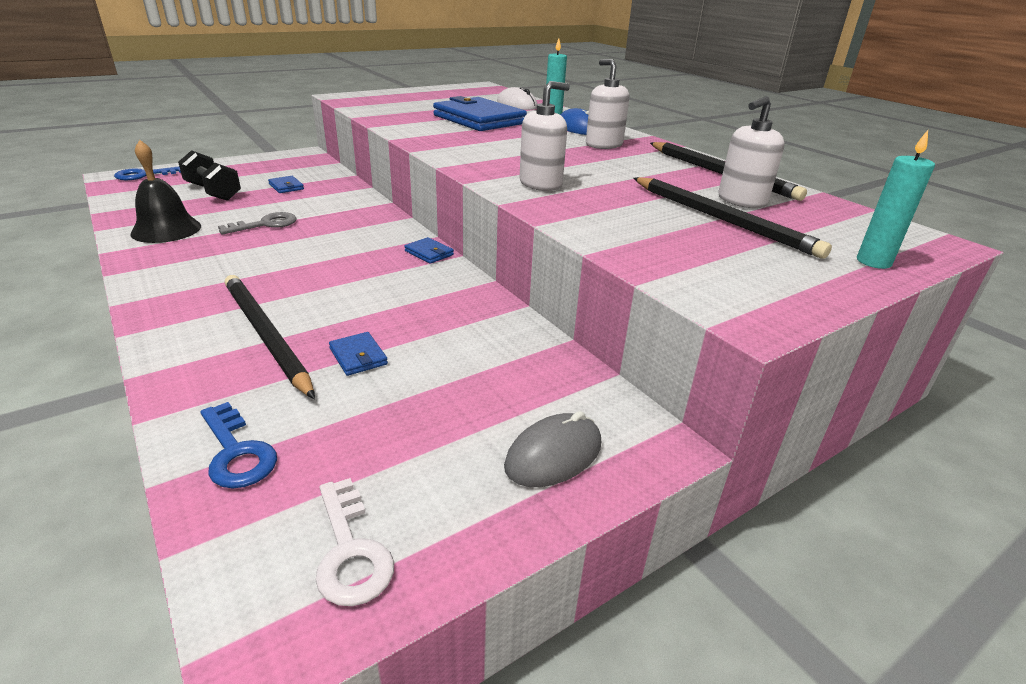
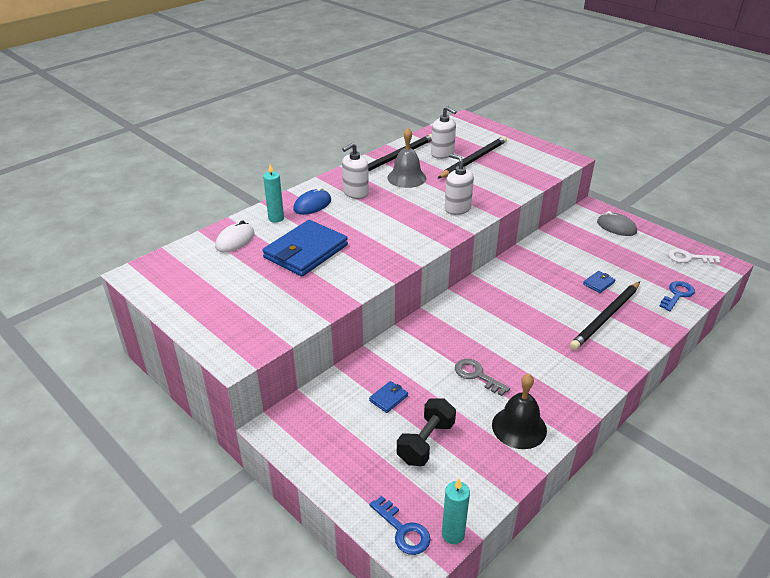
camera: 100 degrees left, 5 degrees up
white key [316,478,394,606] -> white key turned 135 degrees counterclockwise [668,249,720,264]
blue wallet [404,237,454,264] -> none
turquoise candle [857,130,935,269] -> turquoise candle moved to [442,479,470,544]
none -> grey bell [387,128,426,188]

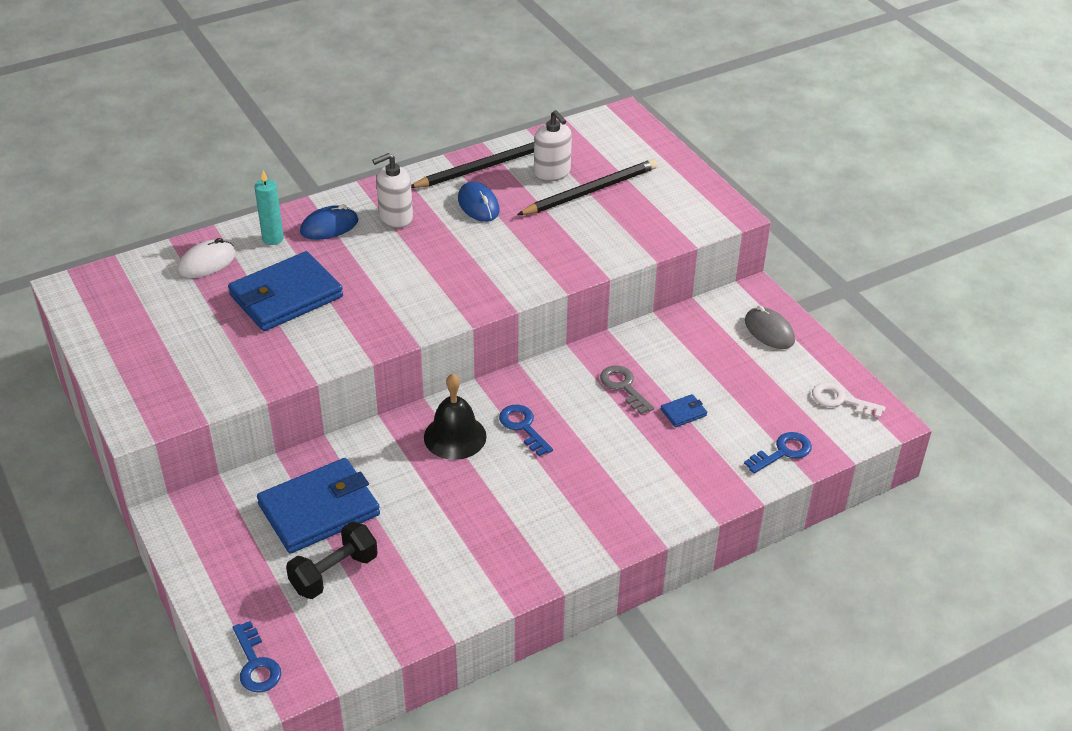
camera: 15 degrees right, 5 degrees up
blue wallet [369,381,408,413] -> blue wallet [257,458,380,554], size x2.46
grey bell [387,128,426,188] -> blue mouse [458,182,499,222]
turquoise candle [442,479,470,544] -> none
white soap dispenser [445,154,474,215] -> none
grey key [455,359,510,396] -> grey key moved to [600,365,654,414]
black bell [492,374,547,449] -> black bell moved to [424,373,486,460]
black pencil [570,281,640,350] -> none
none -> blue key [499,405,553,456]

